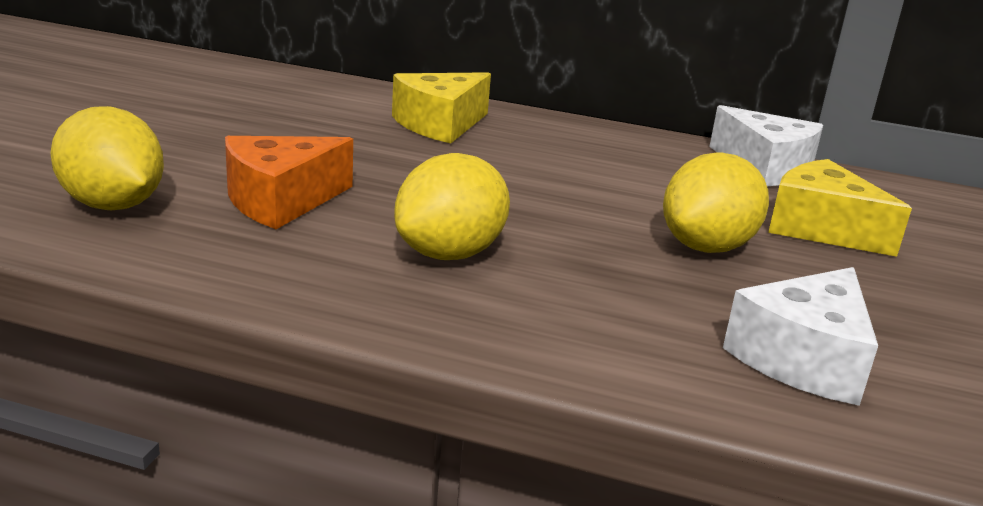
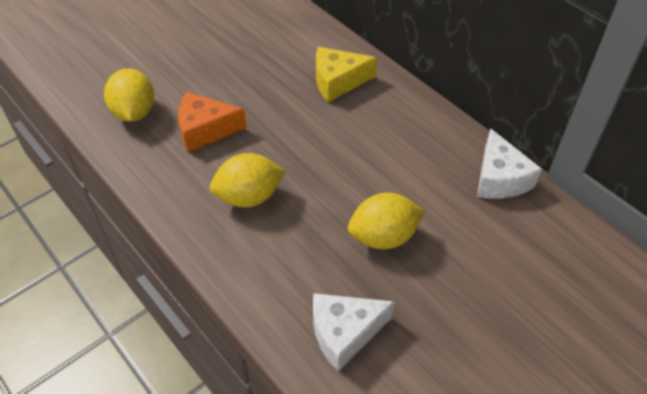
camera: 35 degrees right, 25 degrees up
yellow cheese [768,159,912,257] -> none

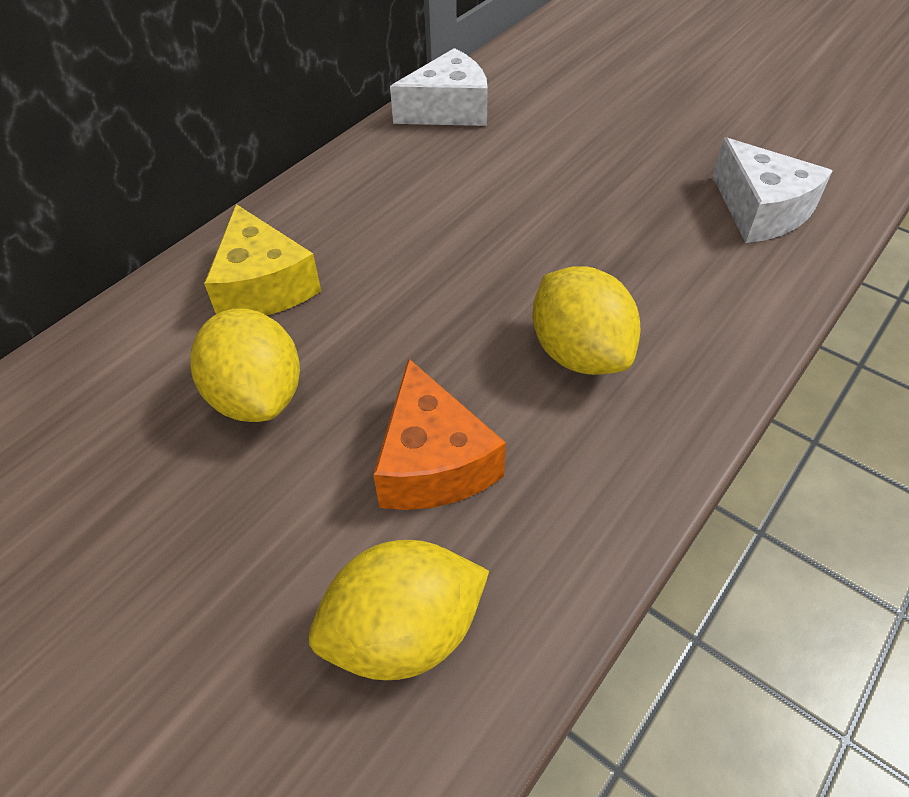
camera: 100 degrees left, 0 degrees up
yellow lemon [348,193,425,249] -> yellow lemon moved to [190,309,300,422]

